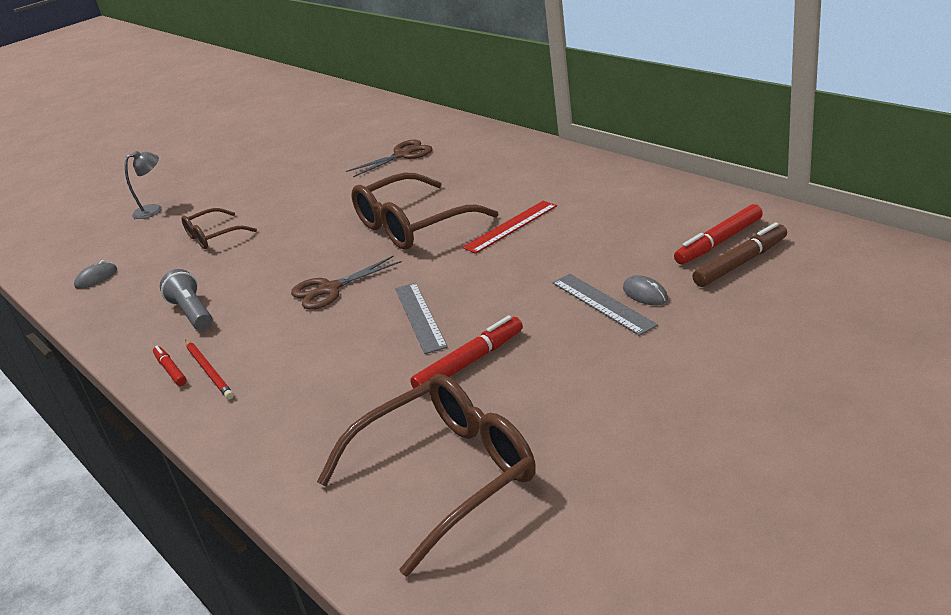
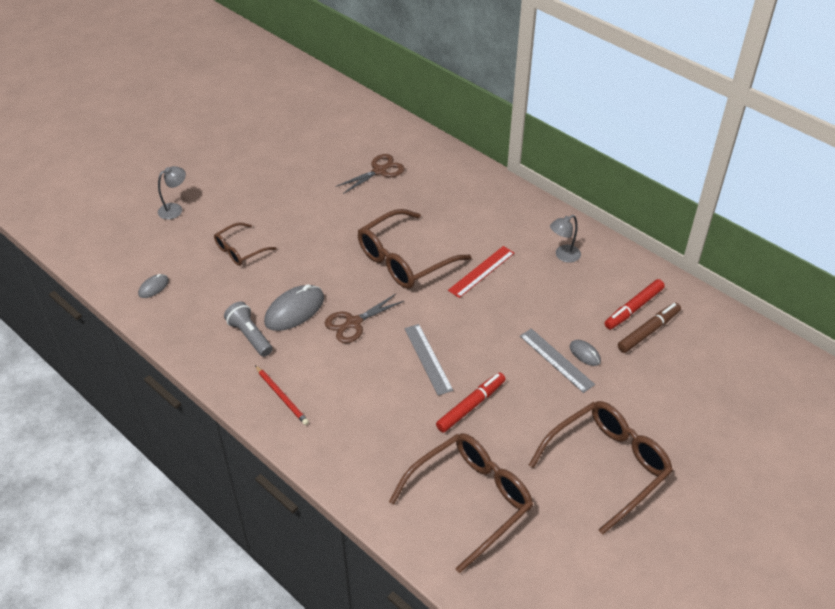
camera: 10 degrees left, 15 degrees up
red marker [153,346,187,386] -> none
none -> grey mouse [264,284,324,331]
none -> brown glasses [529,401,673,535]
none -> grey lamp [550,215,581,263]

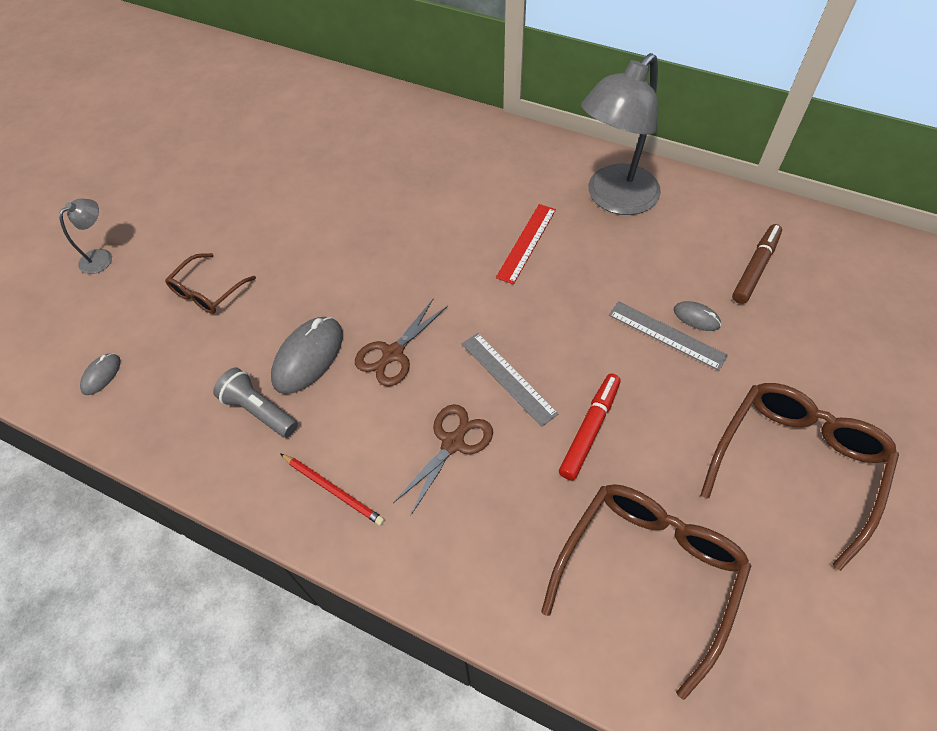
camera: 15 degrees left, 10 degrees up
brown scissors [336,154,405,194] -> brown scissors moved to [393,404,493,515]
brown glasses [358,209,471,289] -> none
grey lamp [550,215,581,263] -> grey lamp [581,53,661,215], size x2.29
red marker [604,279,665,330] -> none

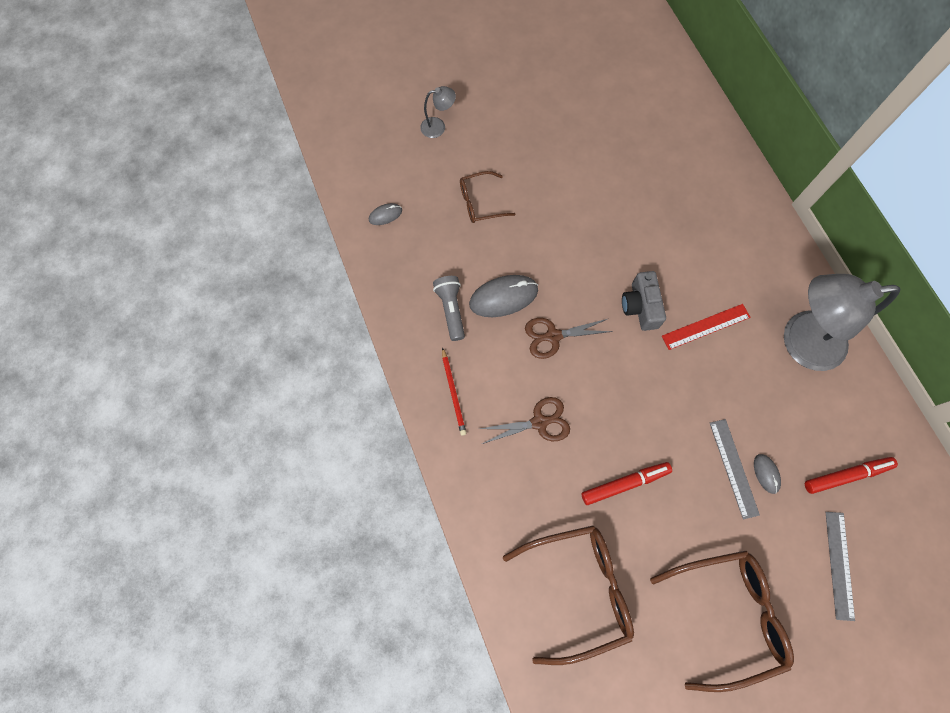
camera: 40 degrees right, 15 degrees up
grey ruler [462,333,558,427] -> grey ruler moved to [826,512,855,621]
brown marker [732,224,782,304] -> red marker [805,457,898,494]
none -> grey camera [622,271,666,331]

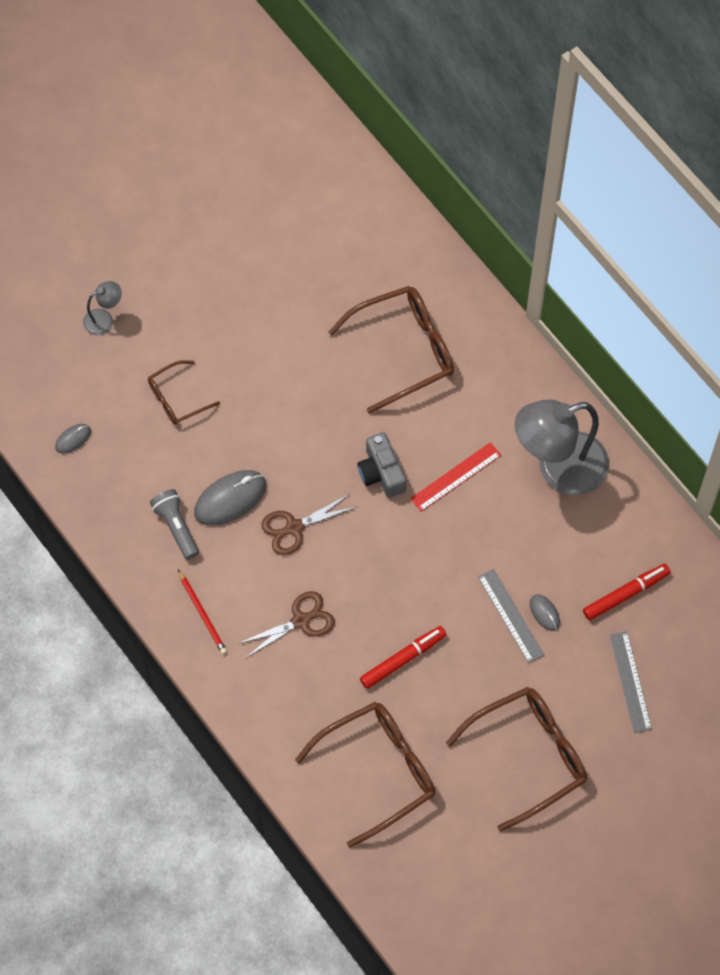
camera: 15 degrees left, 5 degrees down
none -> brown glasses [328,286,454,414]

